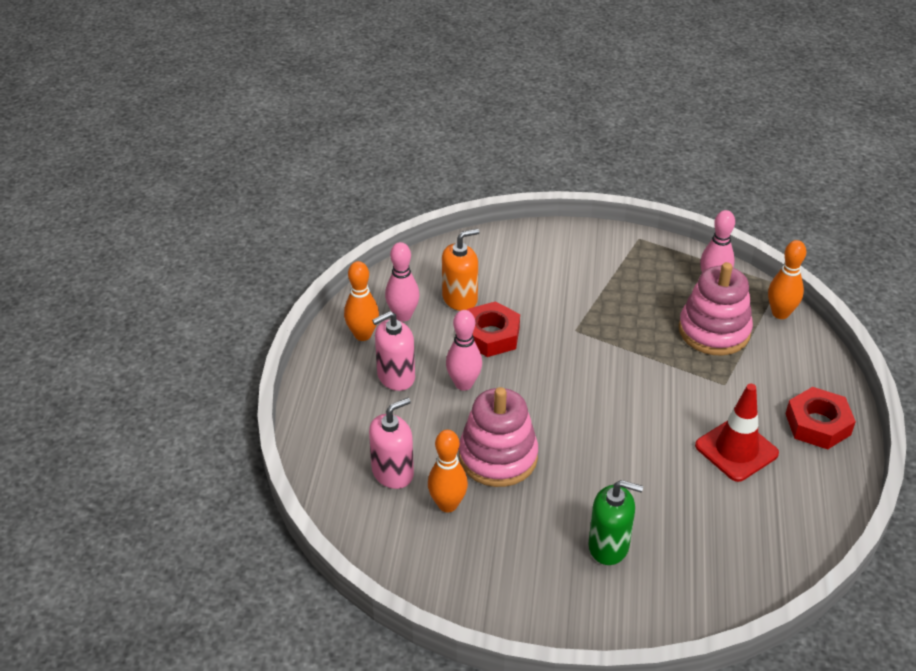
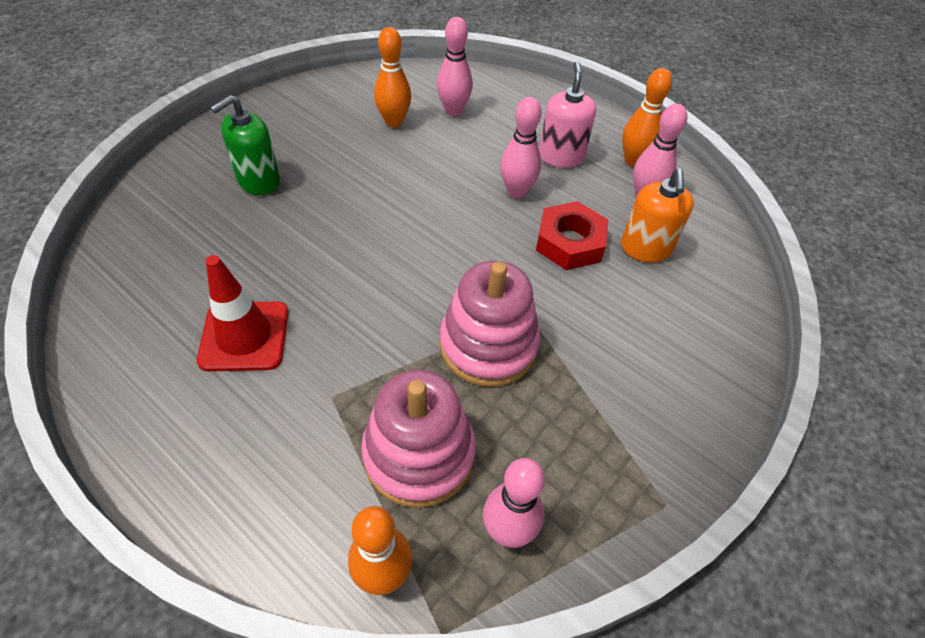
camera: 120 degrees right, 10 degrees up
pink soap dispenser [369,398,414,489] -> pink bowling pin [437,17,473,116]
pink stacking toy [459,387,538,487] -> pink stacking toy moved to [439,261,540,387]
red nut [786,387,856,449] -> none

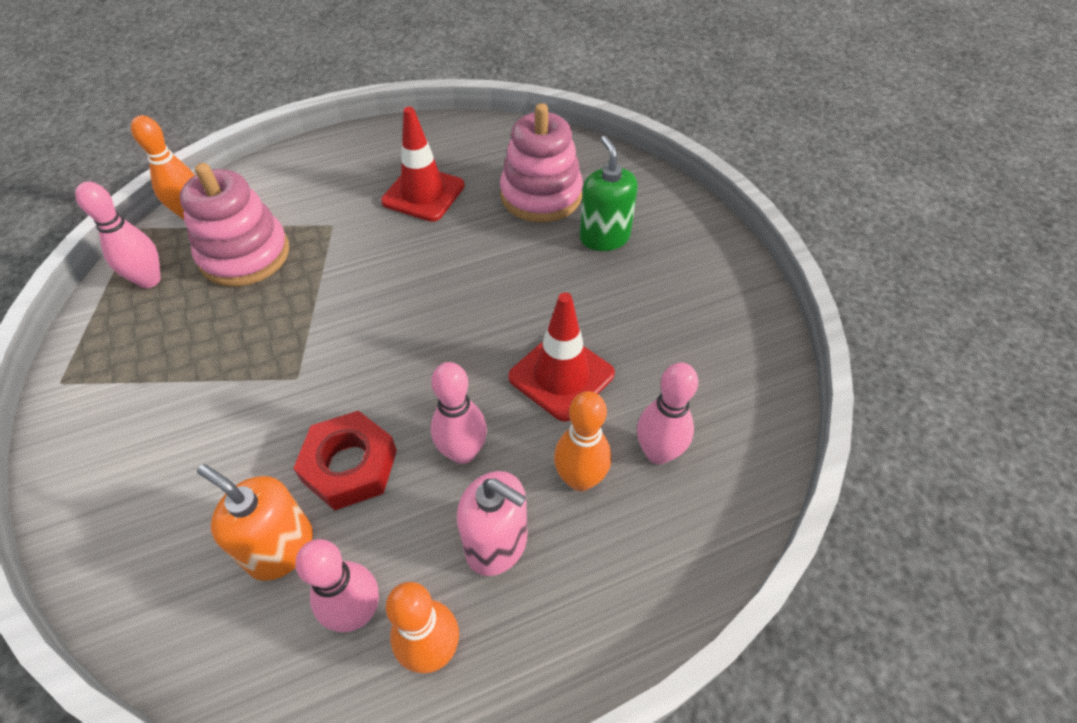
camera: 120 degrees right, 0 degrees up
orange bowling pin [374,27,411,127] -> orange bowling pin moved to [554,391,611,491]
pink stacking toy [439,261,540,387] -> pink stacking toy moved to [500,103,583,222]
none -> red traffic cone [508,293,615,421]

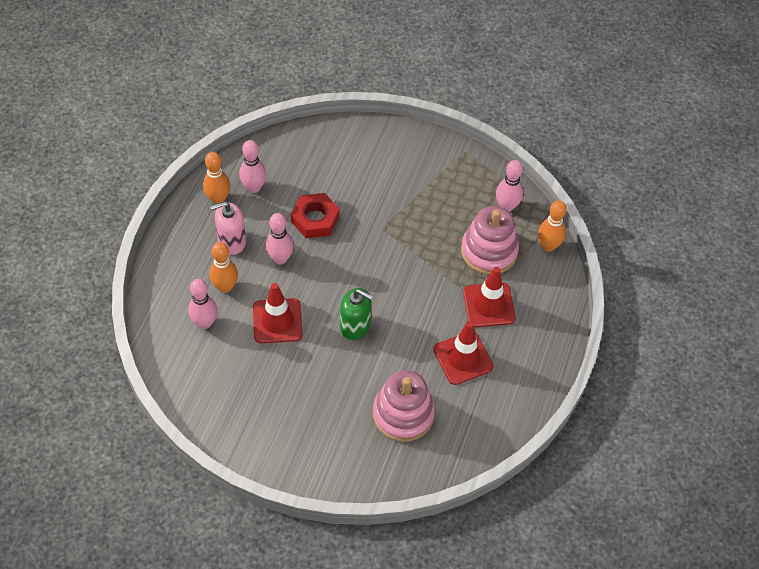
camera: 130 degrees right, 5 degrees up
orange soap dispenser [197,464,313,581] -> none
green soap dispenser [580,136,638,251] -> green soap dispenser moved to [340,288,373,340]
none -> red traffic cone [463,267,516,327]

